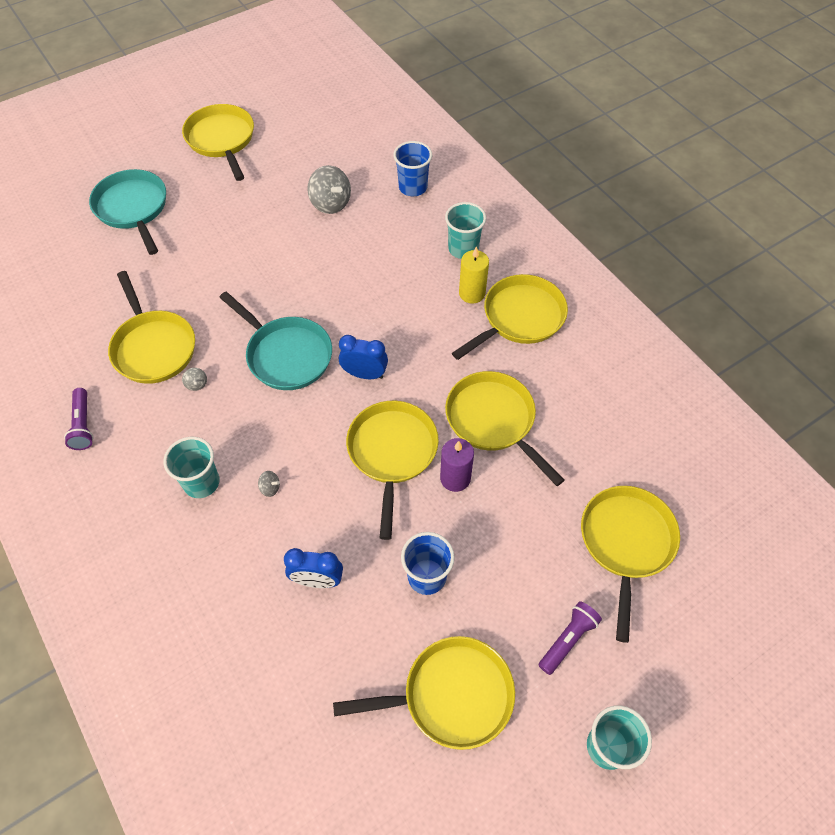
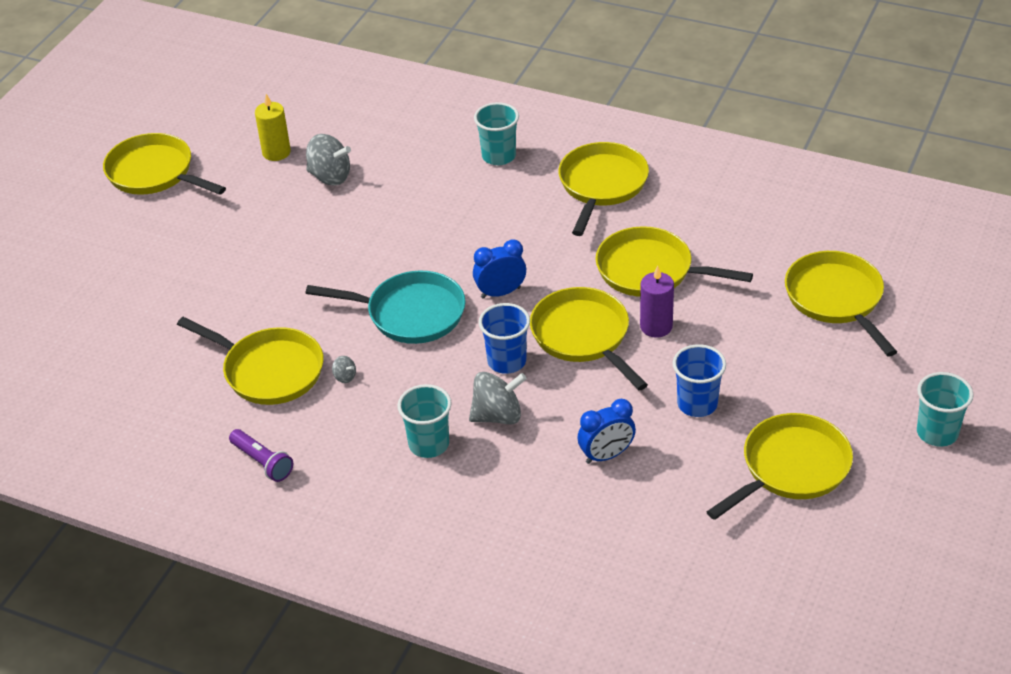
camera: 30 degrees left, 15 degrees down
turquoise pan [89,169,166,255] -> none
grey spinning top [258,471,280,497] -> grey spinning top [469,372,527,424], size x2.21
blue cup [393,141,432,196] -> blue cup moved to [479,303,530,374]
yellow candle [459,246,489,304] -> yellow candle moved to [255,94,291,161]
purple flashlight [538,601,602,675] -> none

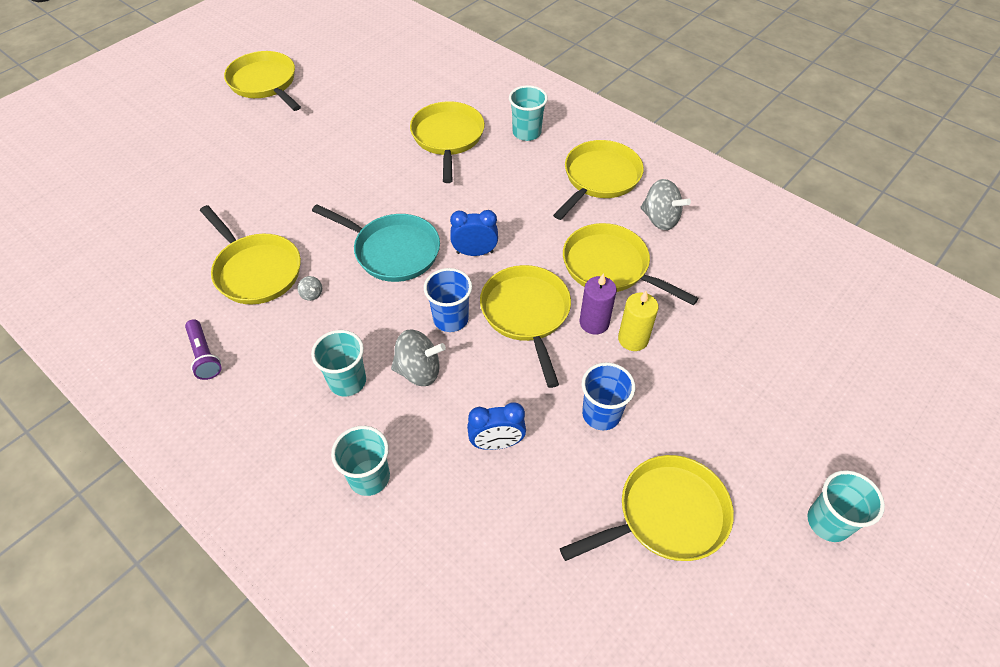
camera: 15 degrees right, 10 degrees up
yellow candle [255,94,291,161] -> yellow candle moved to [618,291,659,351]
grey spinning top [306,134,351,185] -> grey spinning top moved to [640,179,691,230]
yellow pan [785,251,897,356] -> yellow pan moved to [410,101,485,183]
none -> turquoise cup [331,426,390,496]

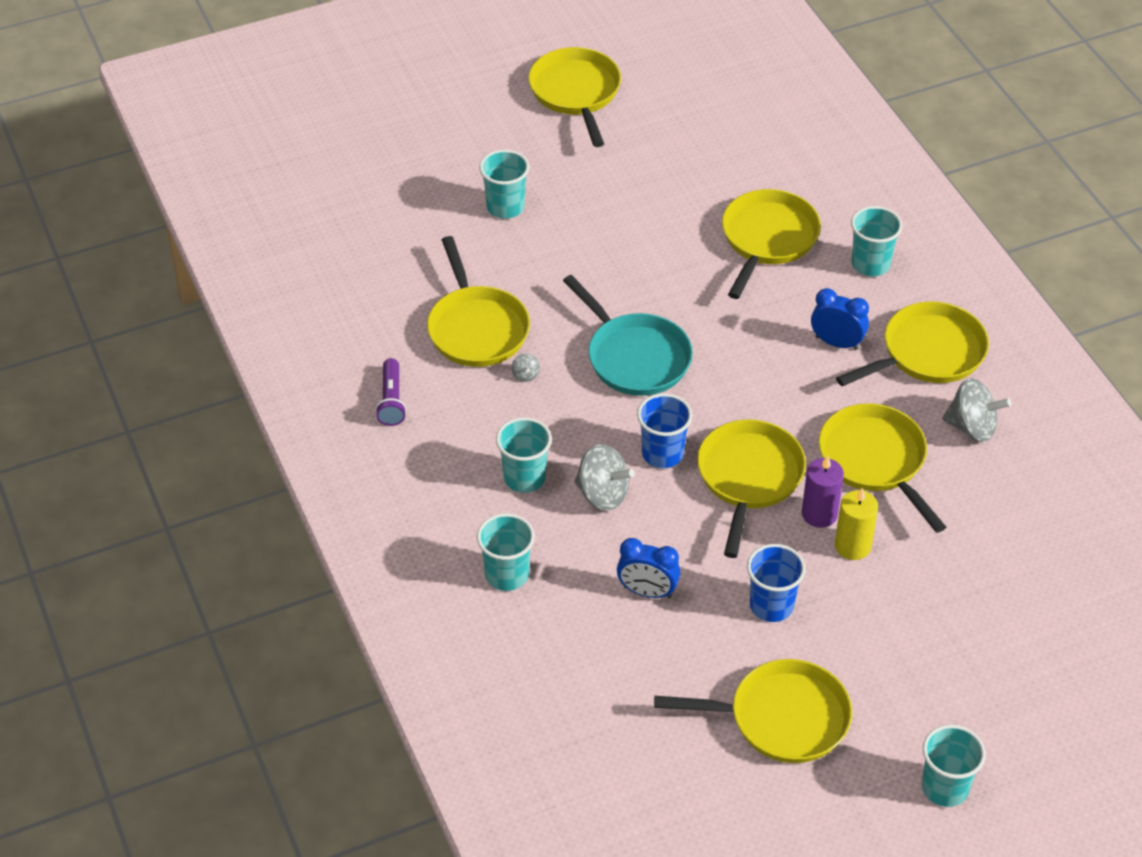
camera: 25 degrees right, 5 degrees down
blue clock [450,210,498,256] -> blue clock moved to [811,288,869,350]
grey spinning top [640,179,691,230] -> grey spinning top turned 45 degrees counterclockwise [943,378,1011,442]
none -> turquoise cup [479,149,529,219]

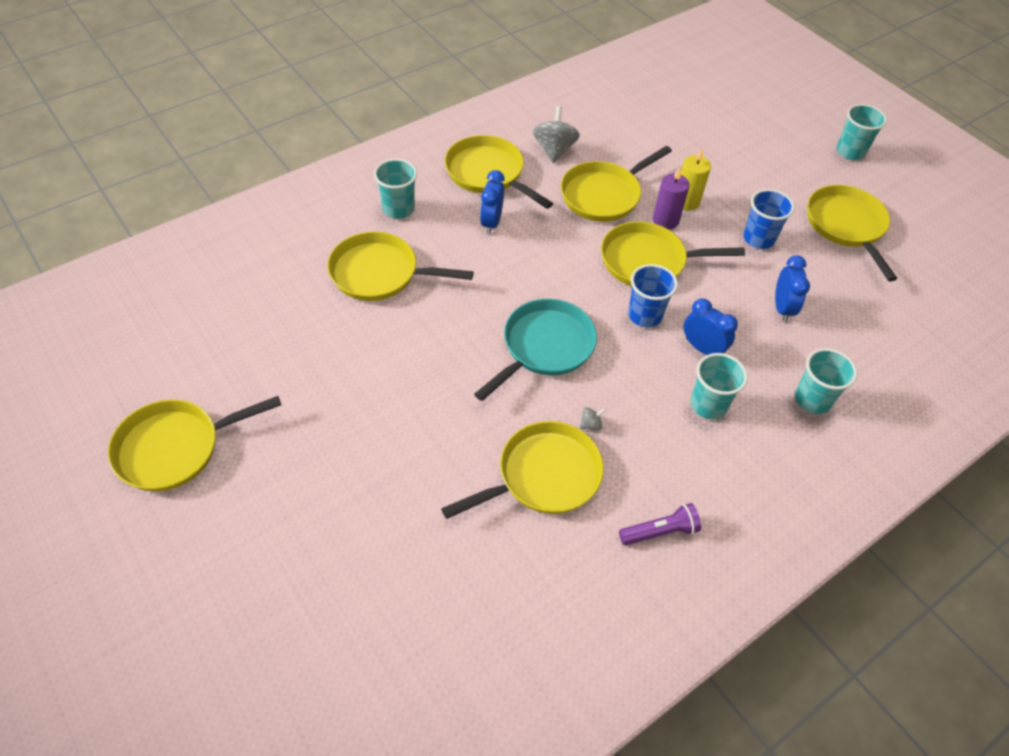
camera: 105 degrees left, 5 degrees up
turquoise cup [479,149,529,219] -> none
grey spinning top [574,444,635,511] -> blue clock [684,299,738,355]

